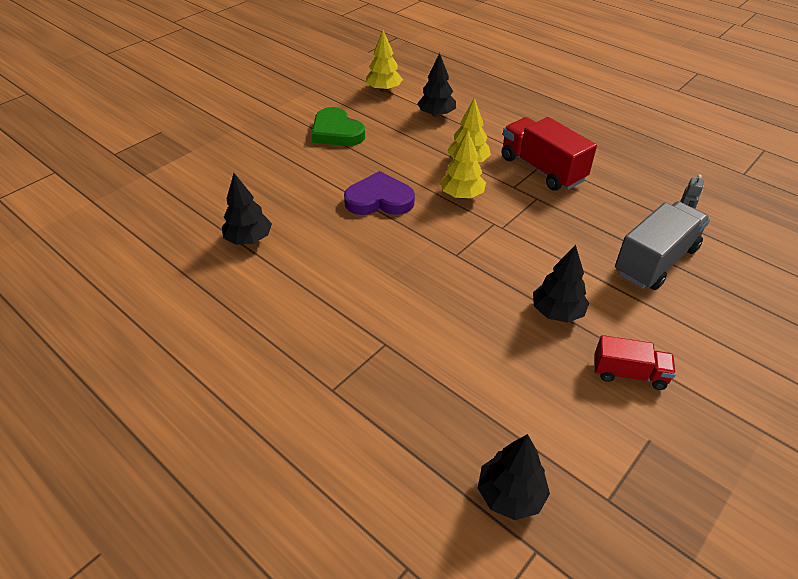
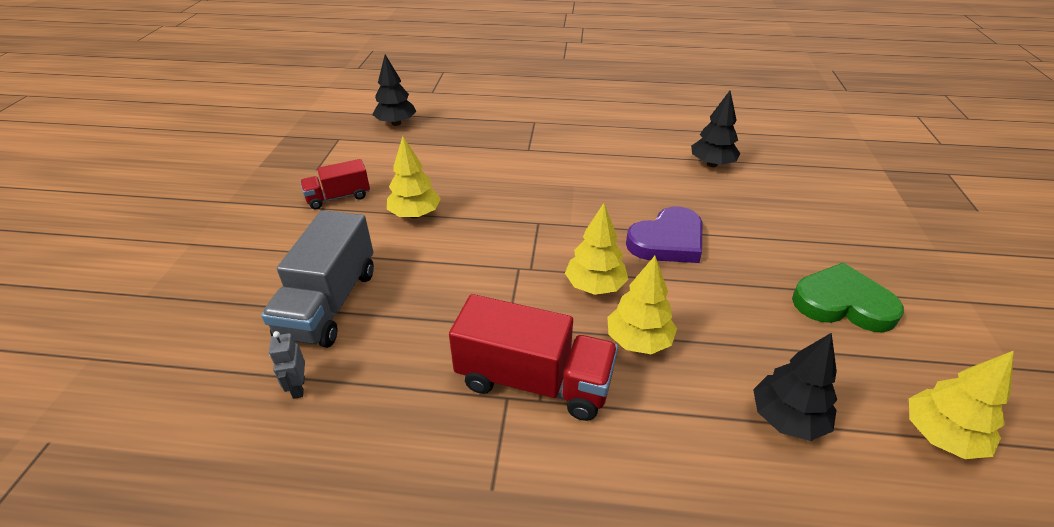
camera: 145 degrees right, 5 degrees down
black tree [533,245,589,323] -> yellow tree [387,136,441,218]

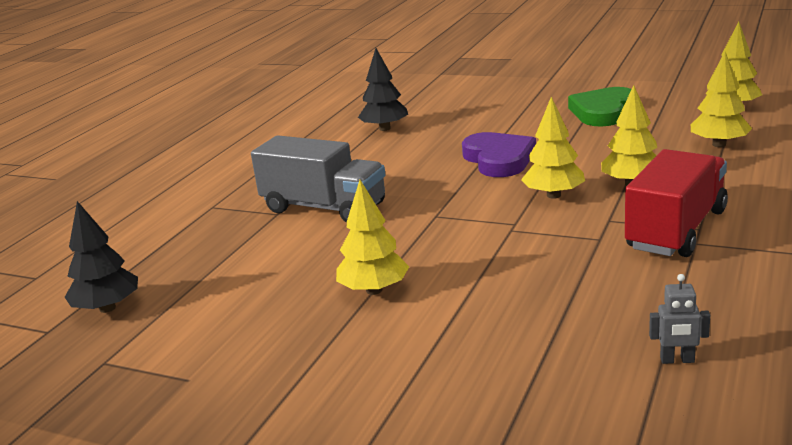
camera: 70 degrees left, 15 degrees down
grey truck [261,210,374,348] -> grey truck moved to [251,135,385,223]
red truck [300,159,370,209] -> none
black tree [753,333,837,441] -> yellow tree [691,52,752,147]

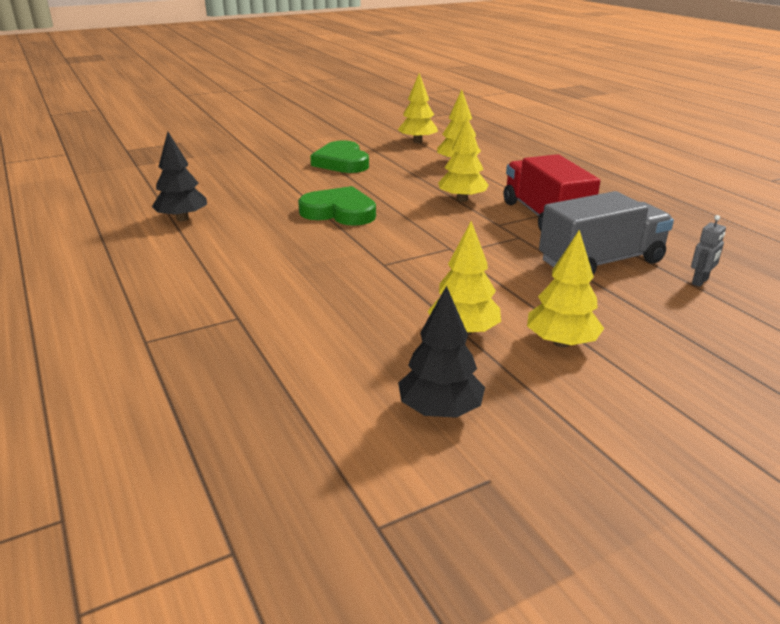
camera: 55 degrees left, 5 degrees up
black tree [65,201,138,313] -> black tree moved to [398,286,485,418]
grey truck [251,135,385,223] -> grey truck moved to [539,191,674,275]
purple heart [462,132,536,177] -> green heart [298,186,376,226]
yellow tree [521,96,585,199] -> yellow tree moved to [527,230,604,348]

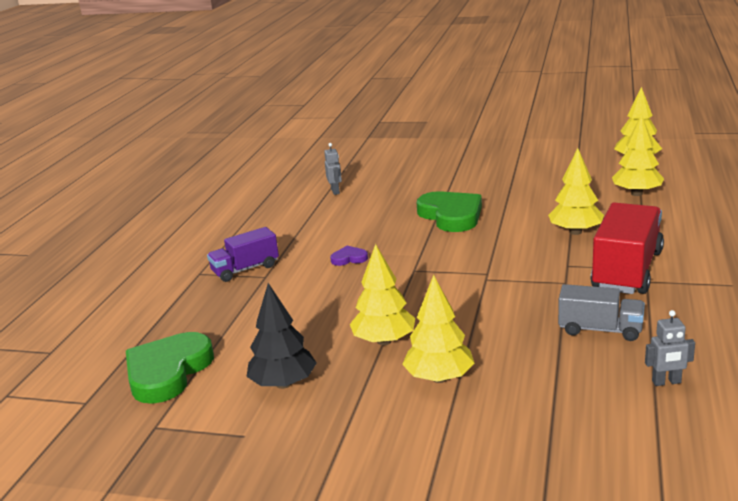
camera: 45 degrees right, 5 degrees down
black tree [152,132,207,221] -> grey robot [324,143,342,195]
green heart [310,140,369,173] -> green heart moved to [126,332,214,404]
grey truck [539,191,674,275] -> grey truck [558,284,645,341], size x0.58
none -> purple truck [207,227,279,282]
none -> purple heart [330,246,368,266]

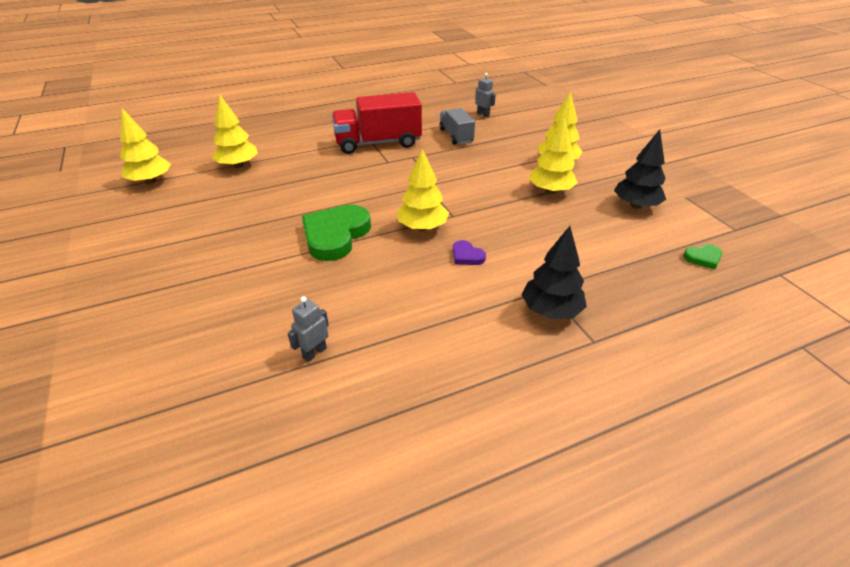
camera: 130 degrees left, 15 degrees up
green heart [126,332,214,404] -> green heart [683,244,722,269], size x0.45
purple truck [207,227,279,282] -> black tree [521,226,587,319]
yellow tree [548,148,604,235] -> yellow tree moved to [397,149,449,231]

